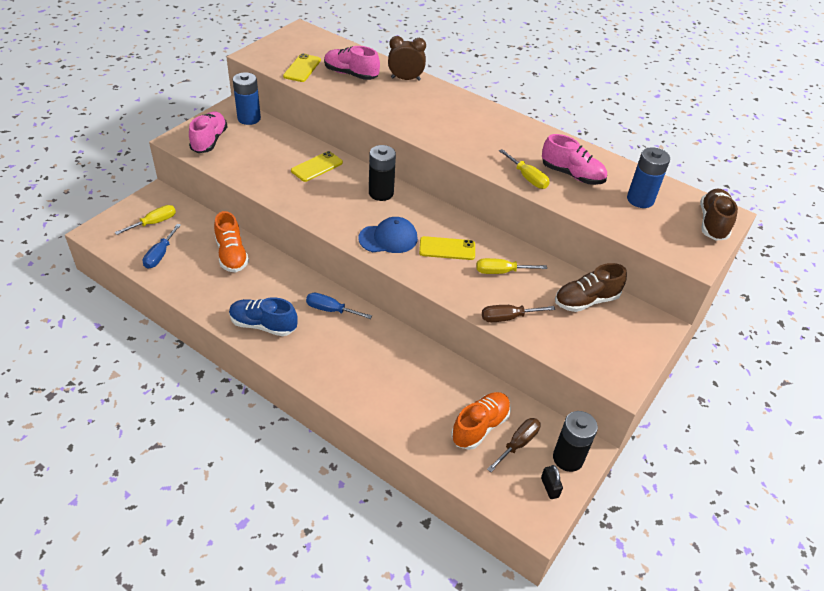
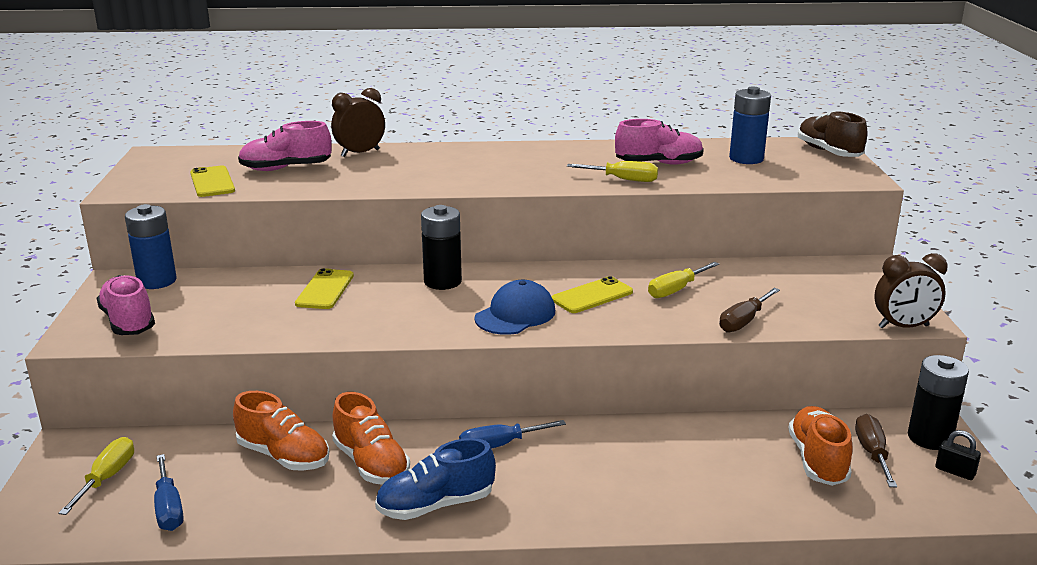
camera: 35 degrees left, 20 degrees down
brown shoe [555,263,627,312] -> none
none -> orange shoe [332,392,410,485]
none -> brown clock [874,253,948,329]

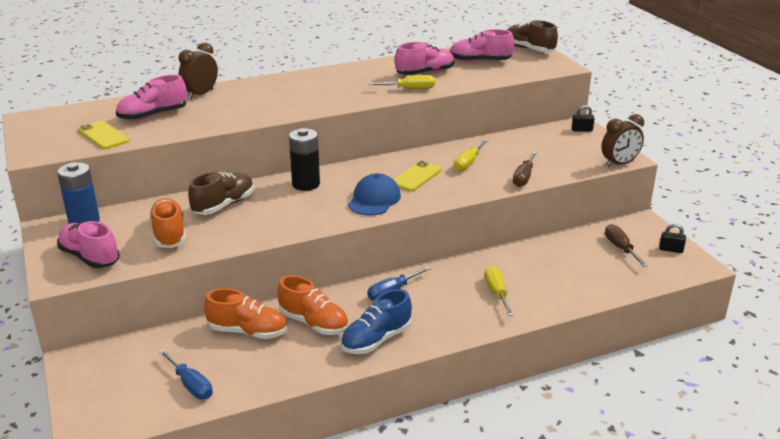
camera: 20 degrees left, 5 degrees up
yellow screwdriver [59,437,134,515] -> yellow screwdriver moved to [484,266,514,316]
yellow phone [295,268,354,309] -> brown shoe [188,172,254,215]
blue battery [729,87,771,164] -> pink shoe [450,29,514,62]
orange shoe [788,406,852,486] -> orange shoe moved to [149,198,186,248]
black battery [908,355,969,450] -> none
none -> black padlock [572,105,595,132]

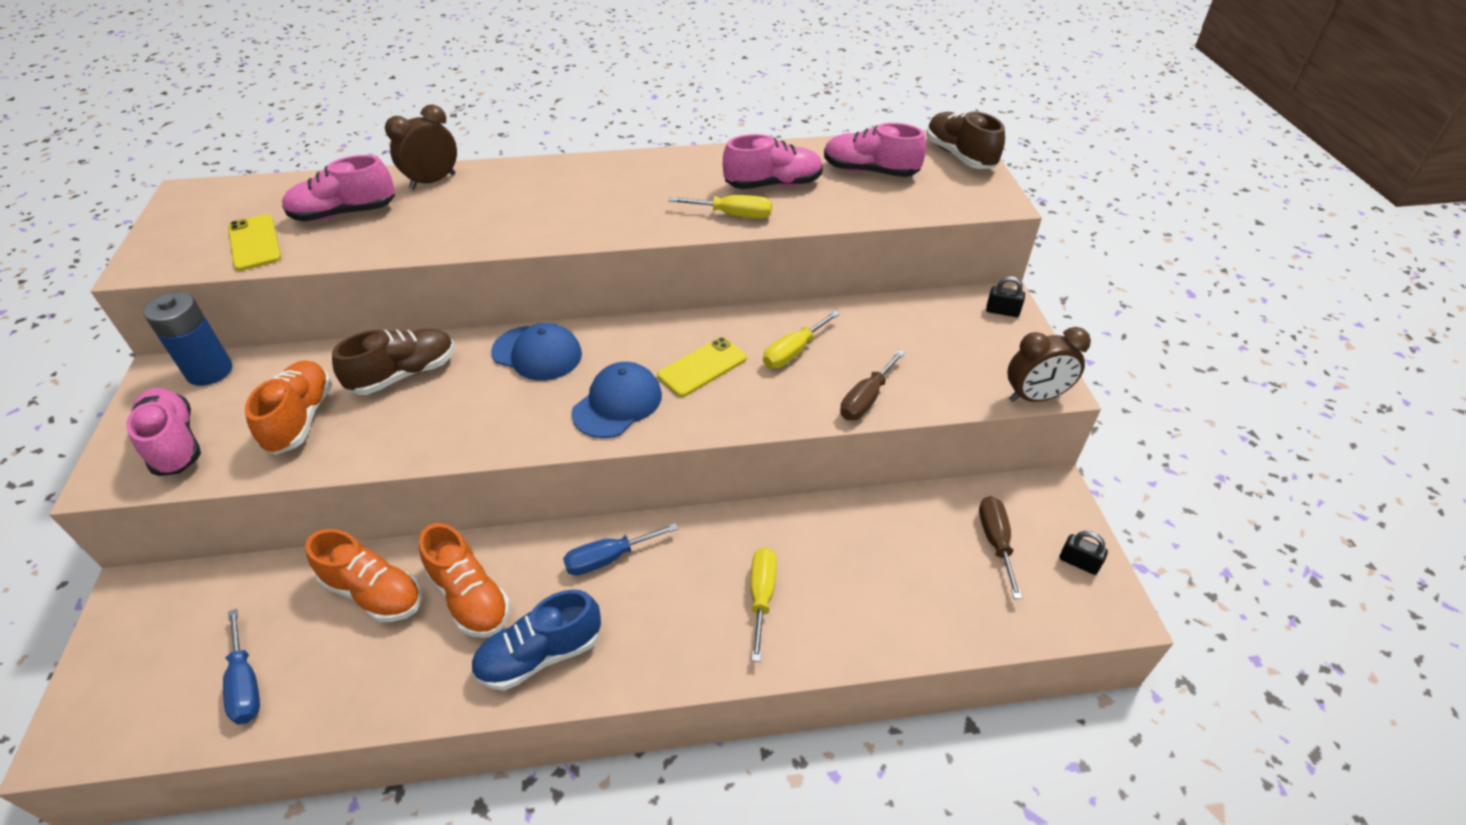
camera: 15 degrees right, 15 degrees up
black battery [289,128,320,191] -> blue cap [491,323,582,381]

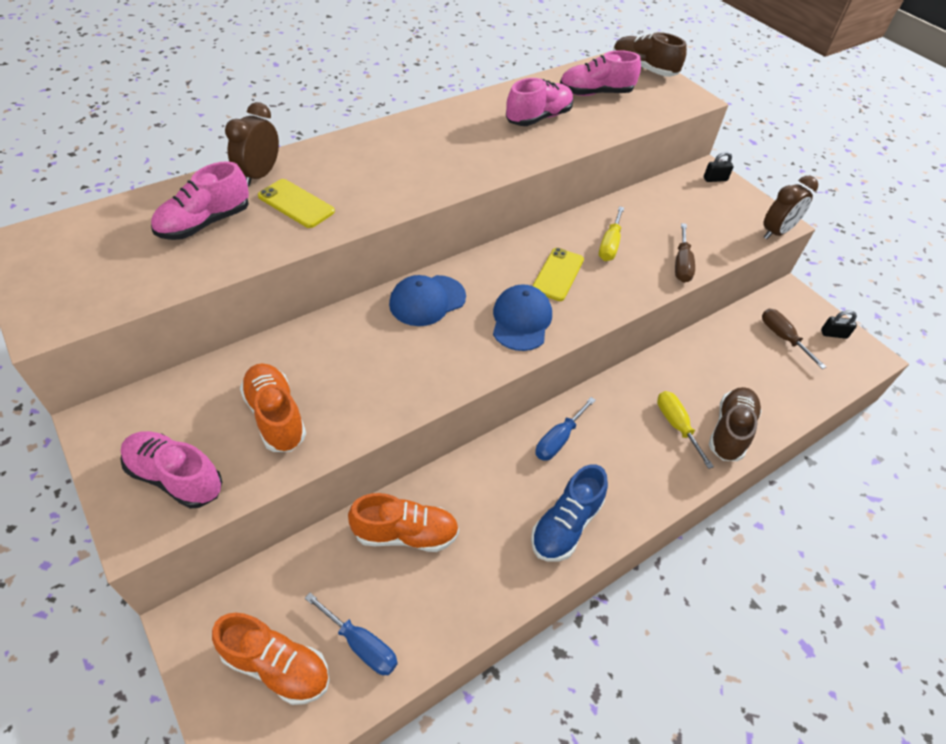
camera: 30 degrees left, 5 degrees up
blue battery [143,292,232,386] -> none
yellow phone [228,214,281,271] -> yellow phone moved to [258,179,335,228]
brown shoe [332,329,454,395] -> brown shoe moved to [709,387,762,461]
orange shoe [419,523,510,638] -> orange shoe moved to [212,613,329,705]
blue cap [491,323,582,381] -> blue cap turned 150 degrees clockwise [389,275,466,326]
yellow screwdriver [669,195,772,219] -> none

